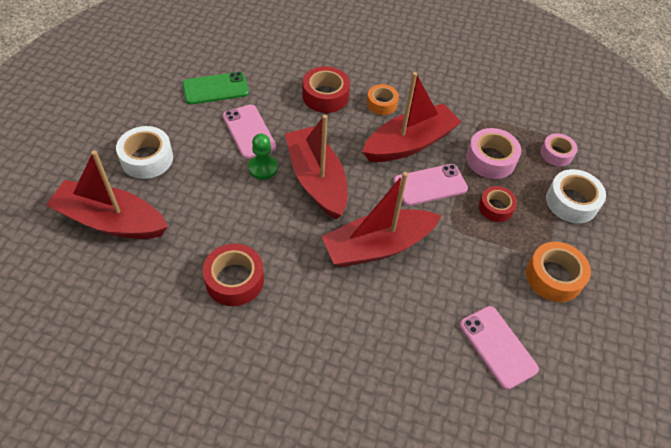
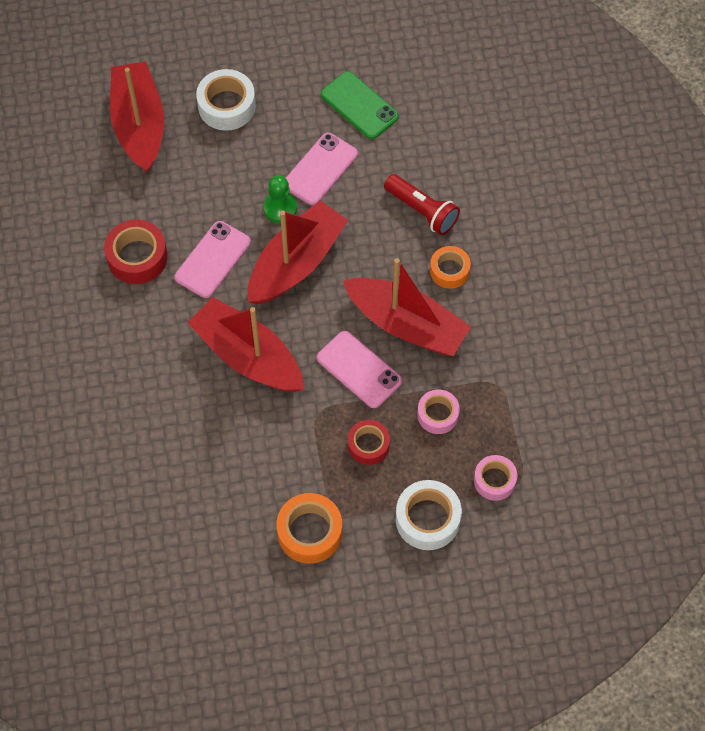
camera: 65 degrees right, 10 degrees up
red tape [302,66,350,113] -> red flashlight [384,174,460,235]
pink phone [460,306,539,389] -> pink phone moved to [174,221,251,298]
pink tape [466,128,521,179] -> pink tape [417,390,460,434], size x0.66

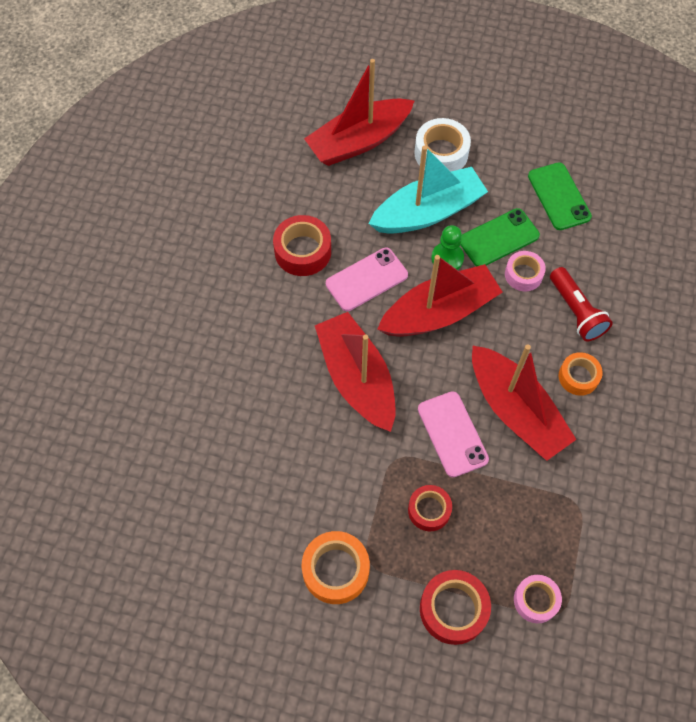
camera: 25 degrees right, 0 degrees up
red boat [110,62,164,173] -> red boat turned 135 degrees counterclockwise [304,59,414,166]
pink phone [286,133,358,205] -> green phone [460,208,540,267]
white tape [396,480,462,550] -> red tape [420,570,491,645]
pink tape [417,390,460,434] -> pink tape moved to [505,251,546,291]
none -> turquoise boat [369,145,488,234]

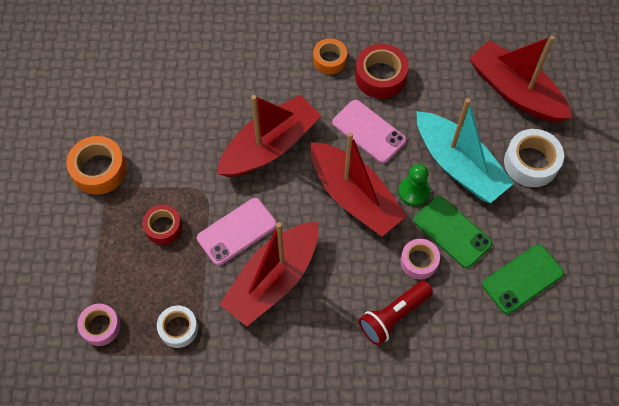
camera: 75 degrees right, 0 degrees up
red tape [420,570,491,645] -> none
orange tape [559,352,603,396] -> orange tape moved to [313,38,347,74]
none -> white tape [157,305,198,348]

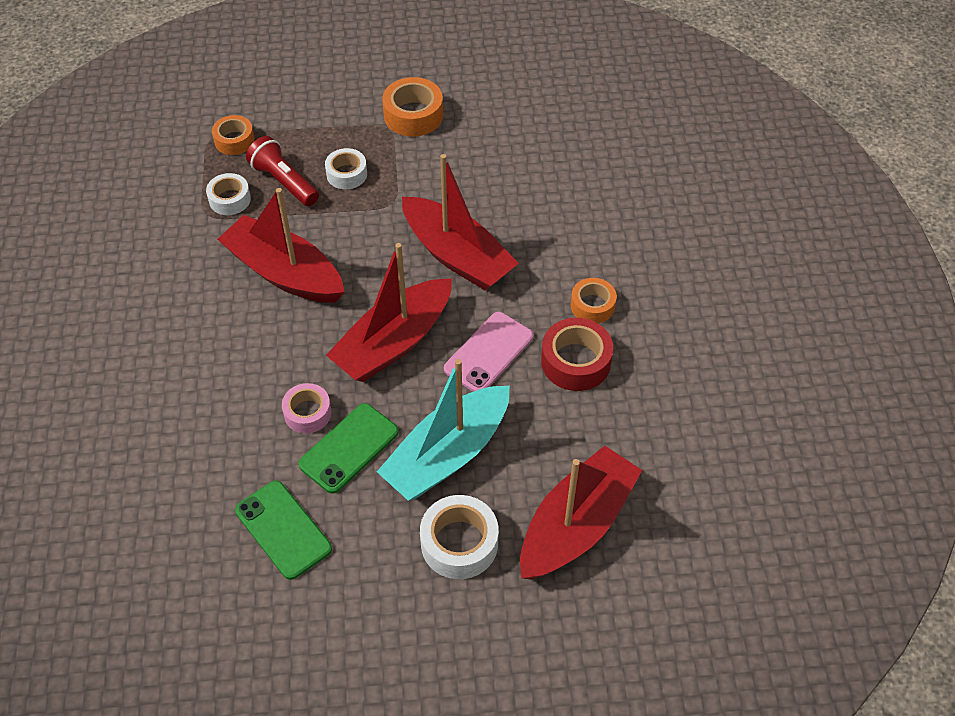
camera: 85 degrees right, 10 degrees down
pink tape [77,304,120,346] -> orange tape [212,115,255,155]
red tape [142,205,182,245] -> white tape [325,148,367,189]
pink phone [197,198,277,266] -> none
red flashlight [359,281,433,345] -> red flashlight moved to [246,136,319,206]
green pawn [399,164,430,206] -> none

